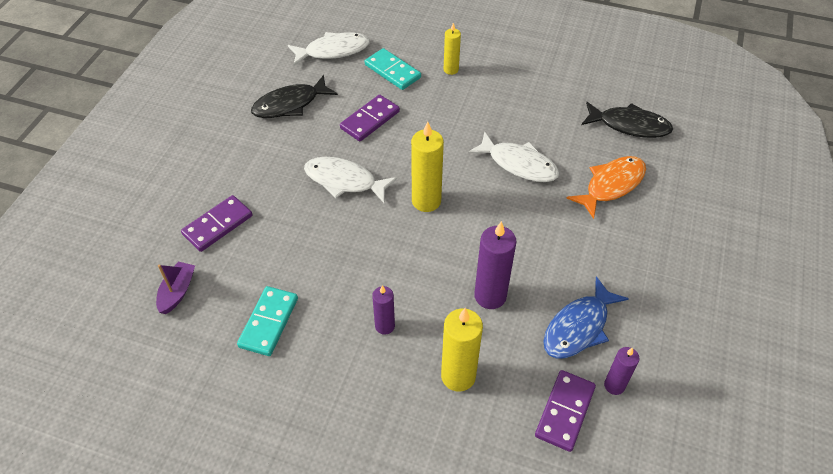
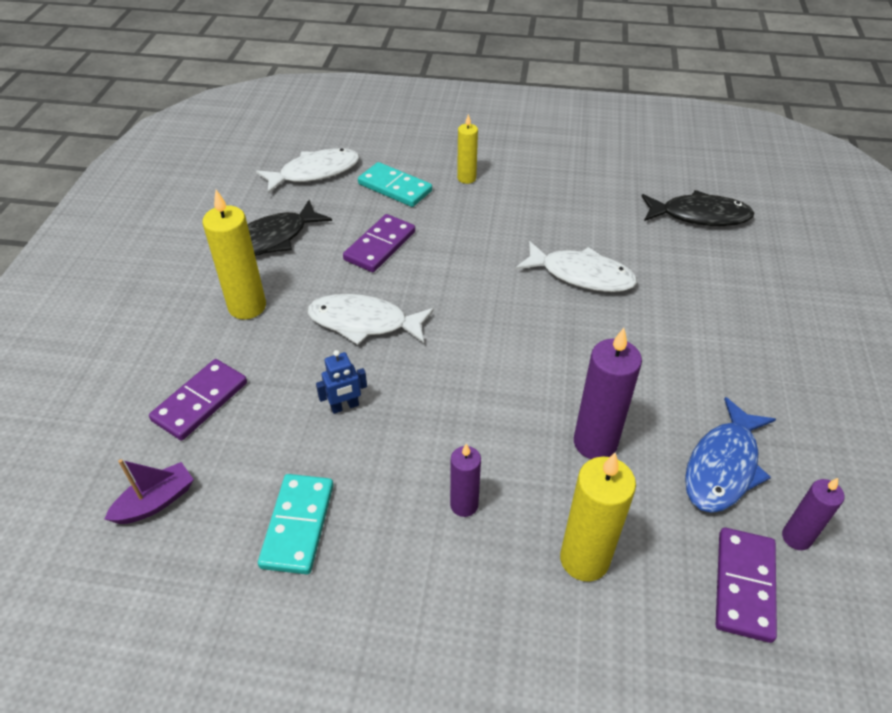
camera: 10 degrees left, 5 degrees down
purple boat [156,261,195,314] -> purple boat turned 45 degrees clockwise [105,459,194,524]
yellow candle [411,122,444,212] -> yellow candle moved to [202,190,266,319]
orange fish [566,156,646,219] -> none
none -> blue robot [316,350,367,414]

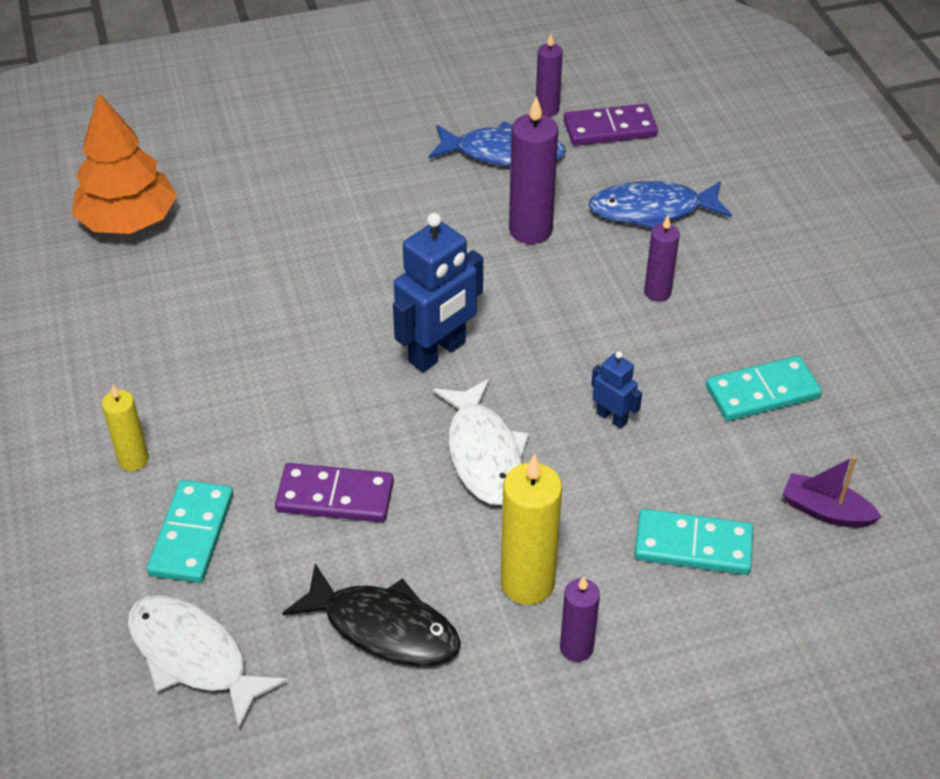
camera: 115 degrees left, 0 degrees up
purple domino [149,359,247,441] -> turquoise domino [634,509,753,575]
white fish [516,241,637,292] -> none
yellow candle [560,453,636,582] -> blue fish [589,181,732,229]
black fish [641,190,754,226] -> orange tree [72,93,177,234]
none -> blue robot [393,213,483,372]
none -> purple candle [560,576,600,662]

